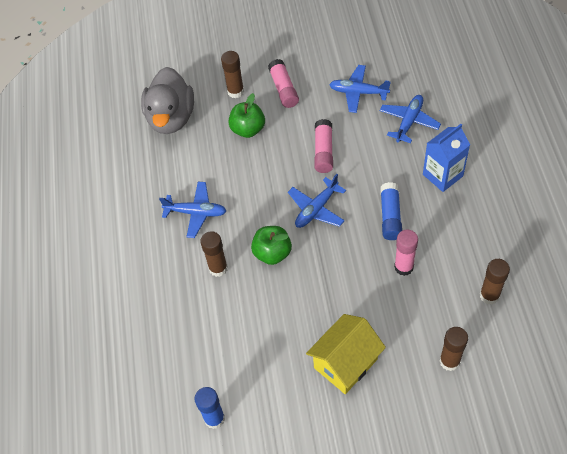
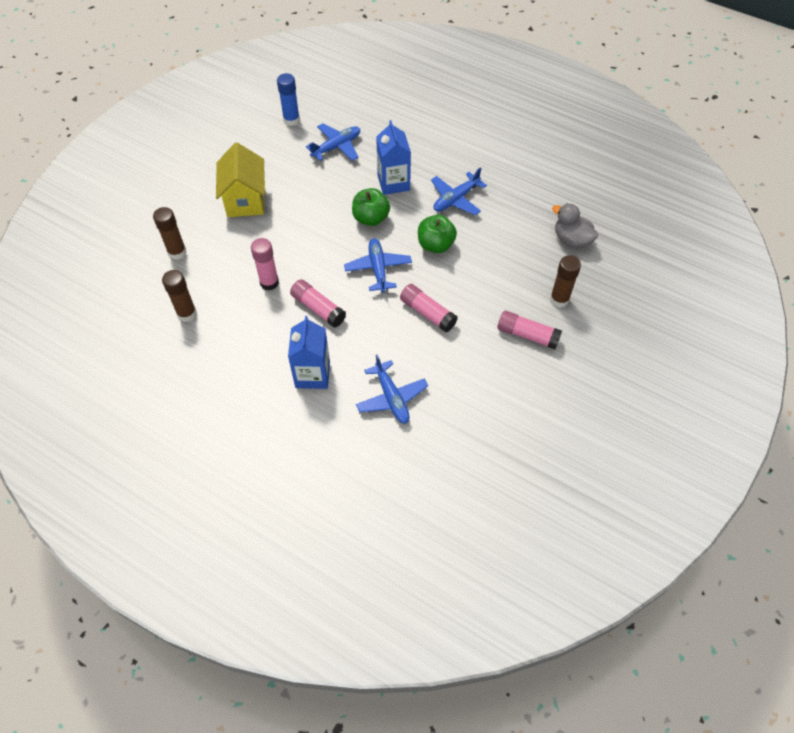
camera: 125 degrees right, 0 degrees up
grey duck [141,67,194,134] -> grey duck [552,203,598,248], size x0.60
brown glue stick [200,231,228,277] -> blue carton [376,120,411,195]
green apple [228,93,265,138] -> green apple moved to [418,215,457,253]
blue plane [329,65,391,113] -> blue plane moved to [306,123,360,161]
blue glue stick [380,182,402,240] -> pink glue stick [290,279,346,328]

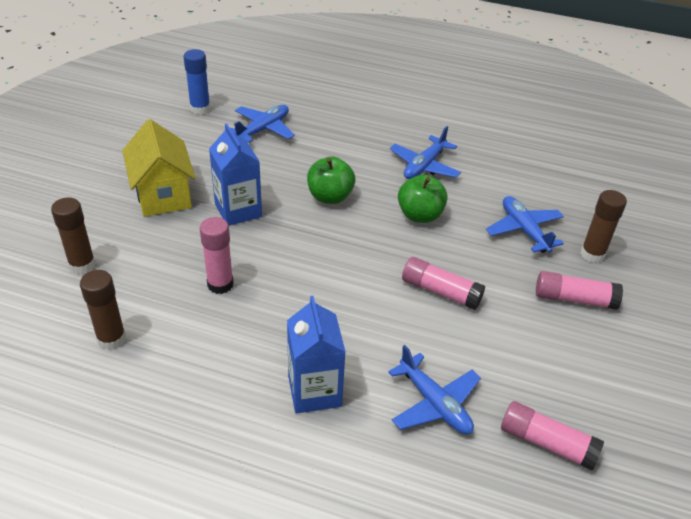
camera: 15 degrees left, 15 degrees down
pink glue stick [290,279,346,328] -> pink glue stick moved to [501,401,604,471]
blue plane [344,238,412,293] -> blue plane moved to [486,196,564,253]
blue carton [376,120,411,195] -> blue carton moved to [209,124,262,226]
grey duck [552,203,598,248] -> none

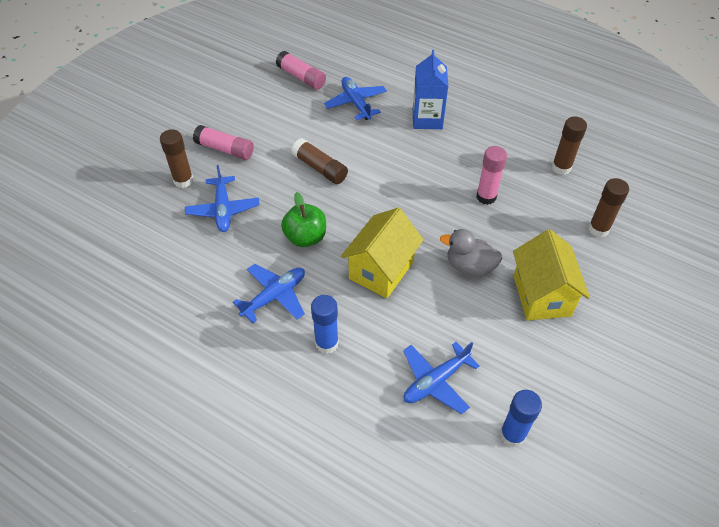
camera: 165 degrees left, 10 degrees up
blue carton [209,124,262,226] -> grey duck [440,229,503,277]
green apple [307,157,355,204] -> yellow house [341,208,424,298]
pink glue stick [402,257,485,310] -> brown glue stick [292,138,348,184]
none -> blue glue stick [311,295,339,354]

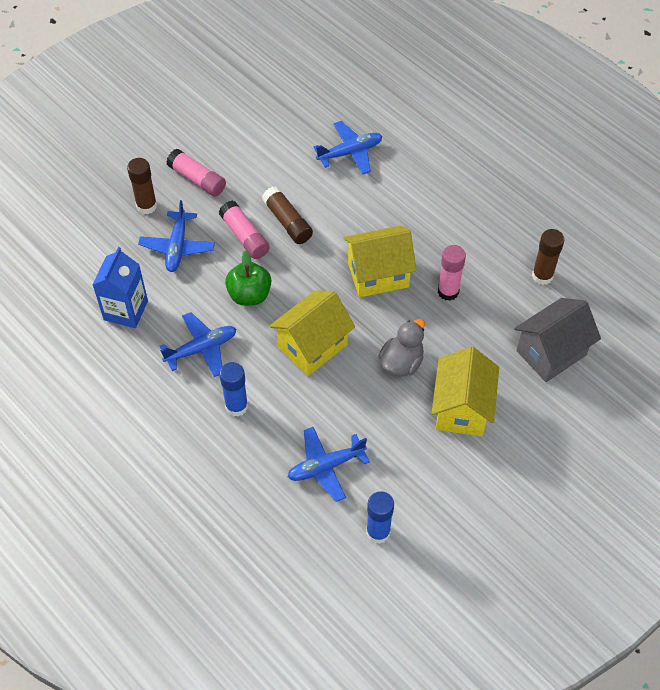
camera: 15 degrees right, 5 degrees up
pink glue stick [276,51,326,90] -> pink glue stick moved to [219,201,270,259]
blue plane [324,77,387,120] -> blue plane turned 75 degrees clockwise [314,121,382,175]
blue carton [413,50,448,129] -> blue carton moved to [92,247,148,328]
grey duck [440,229,503,277] -> grey duck turned 90 degrees clockwise [378,319,425,377]
brown glue stick [588,178,629,238] -> grey house [514,298,601,382]
none -> yellow house [344,226,417,297]

